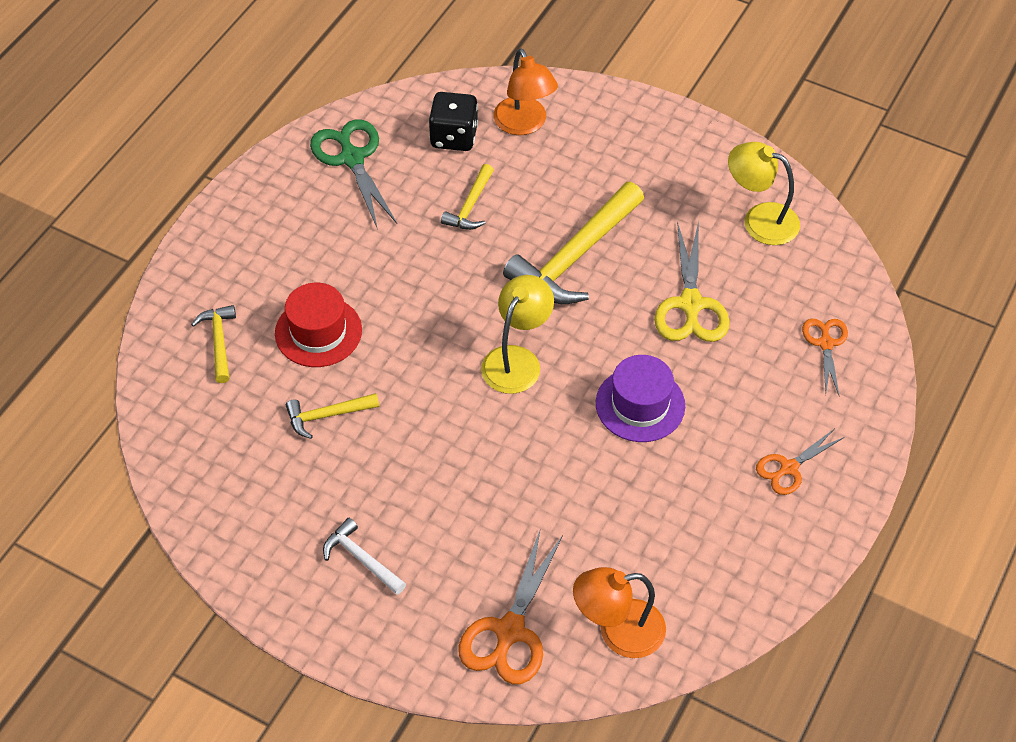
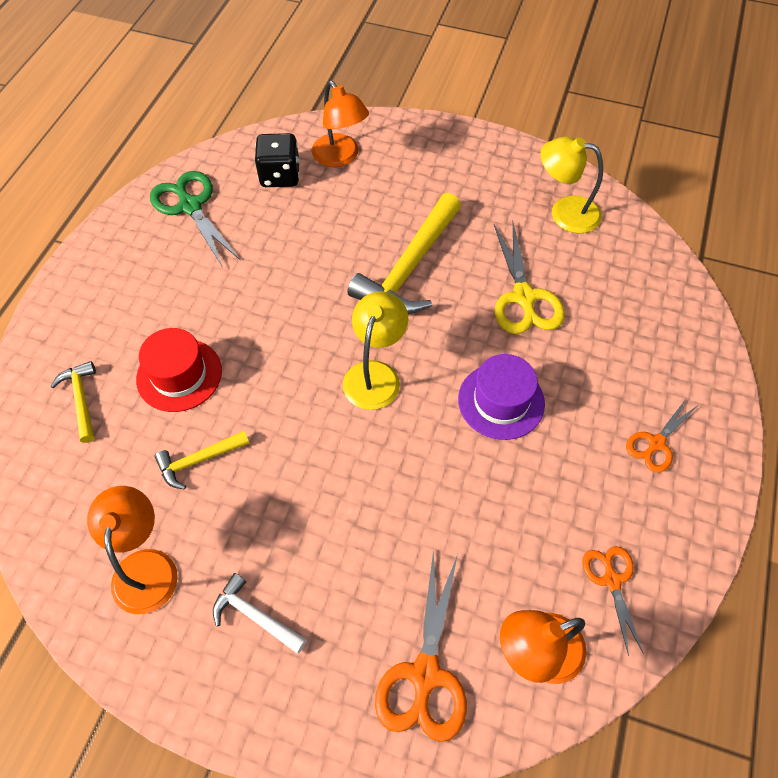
camera: 10 degrees left, 5 degrees up
yellow hammer [441,164,494,230] -> none
orange scissors [802,319,848,395] -> orange scissors moved to [582,546,644,656]
none -> orange lamp [87,486,178,614]

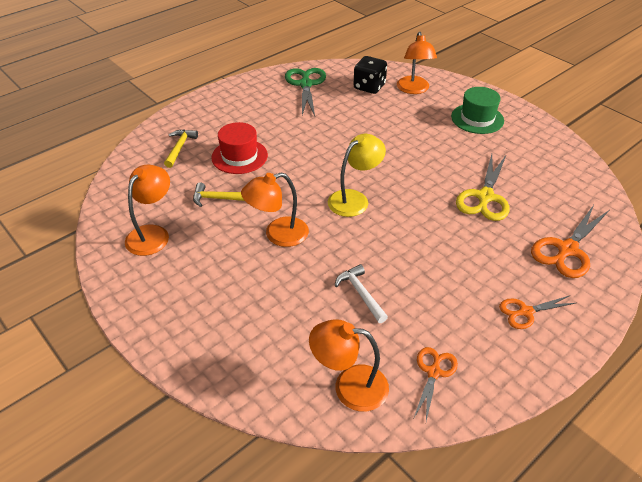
camera: 30 degrees right, 15 degrees down
white hammer [213,573,307,654] -> white hammer moved to [335,264,388,323]
yellow hammer [347,193,461,314] -> none
orange scissors [375,549,467,742] -> orange scissors moved to [531,205,609,278]
purple hat [458,354,545,440] -> none
yellow lamp [540,136,603,233] -> none
none -> orange lamp [241,173,309,247]
none -> green hat [451,87,504,134]

